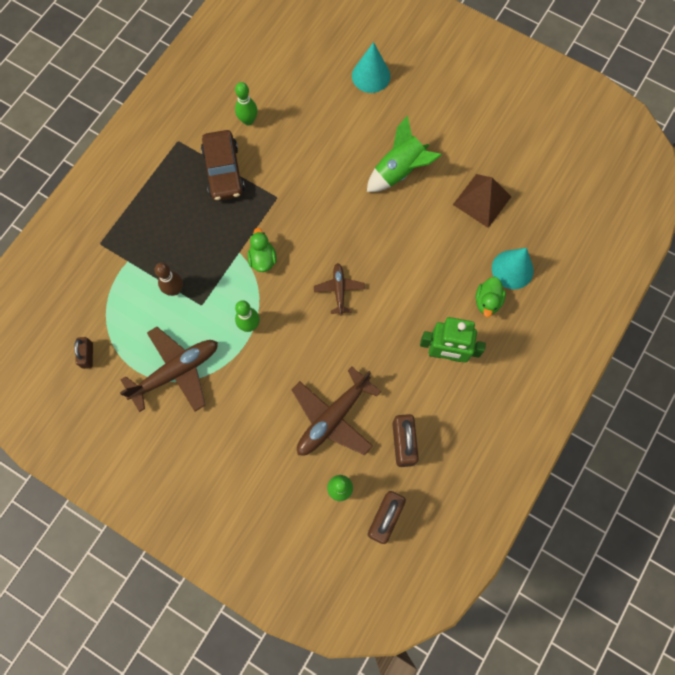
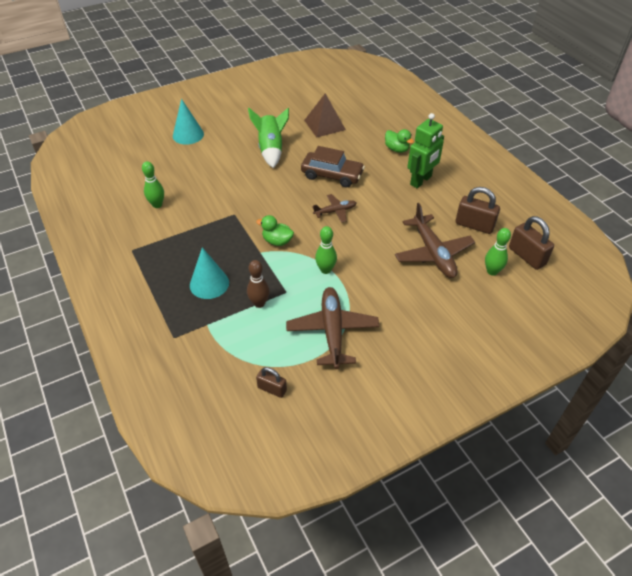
camera: 60 degrees left, 25 degrees down
brown car [201,130,245,201] -> brown car moved to [301,146,365,187]
brown plane [314,263,365,315] -> brown plane turned 135 degrees clockwise [312,194,356,223]
turquoise cone [492,248,534,289] -> turquoise cone moved to [190,247,229,299]

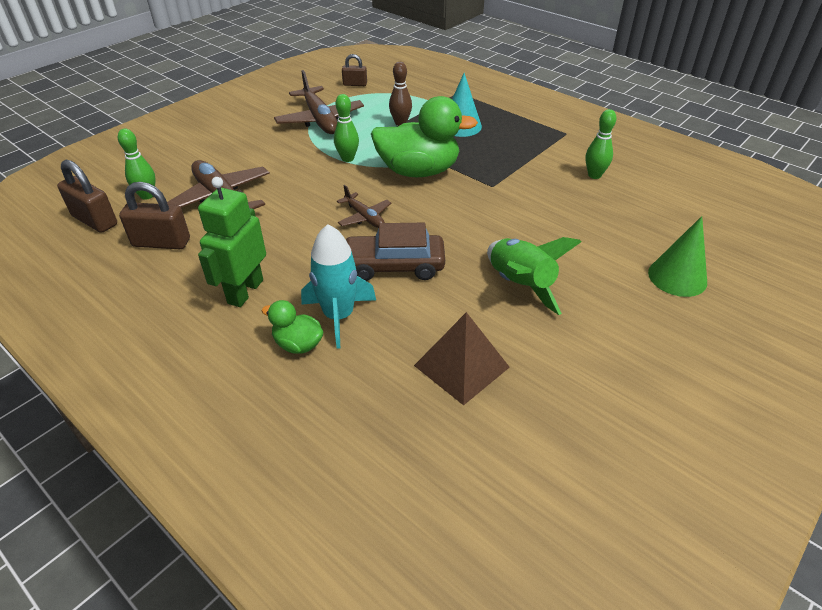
camera: 160 degrees right, 5 degrees down
turquoise cone [173,99,204,145] -> green cone [648,216,707,297]
green duck [256,215,294,246] -> green duck [371,96,478,177], size x2.08
brown plane [312,194,356,223] -> brown plane turned 90 degrees counterclockwise [337,185,392,228]
none -> turquoise rocket [301,224,376,349]

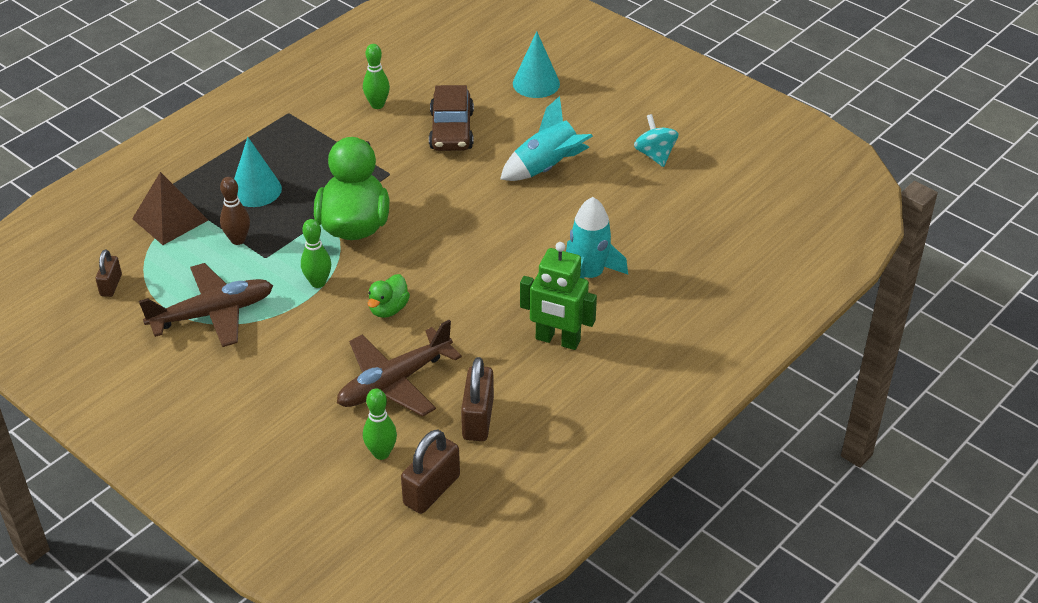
camera: 90 degrees left, 0 degrees up
green duck [261,300,323,354] -> green duck moved to [368,274,410,318]
brown plane [337,185,392,228] -> none
brown car [346,223,445,281] -> brown car moved to [429,85,474,151]
brown pyramid [414,312,510,405] -> brown pyramid moved to [132,172,208,245]
green rocket [487,237,581,315] -> turquoise rocket [500,96,593,181]
green cone [648,216,707,297] -> turquoise cone [513,31,560,98]
none -> turquoise spinning top [634,114,678,167]

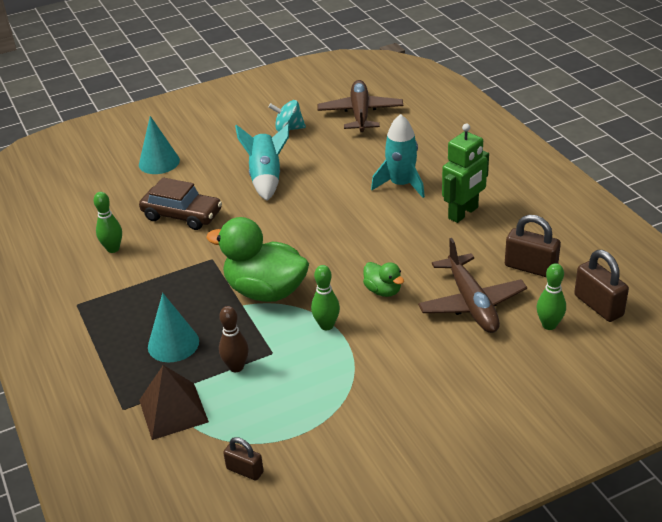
camera: 65 degrees left, 5 degrees down
brown plane [139,263,273,347] -> brown plane moved to [317,80,403,132]

